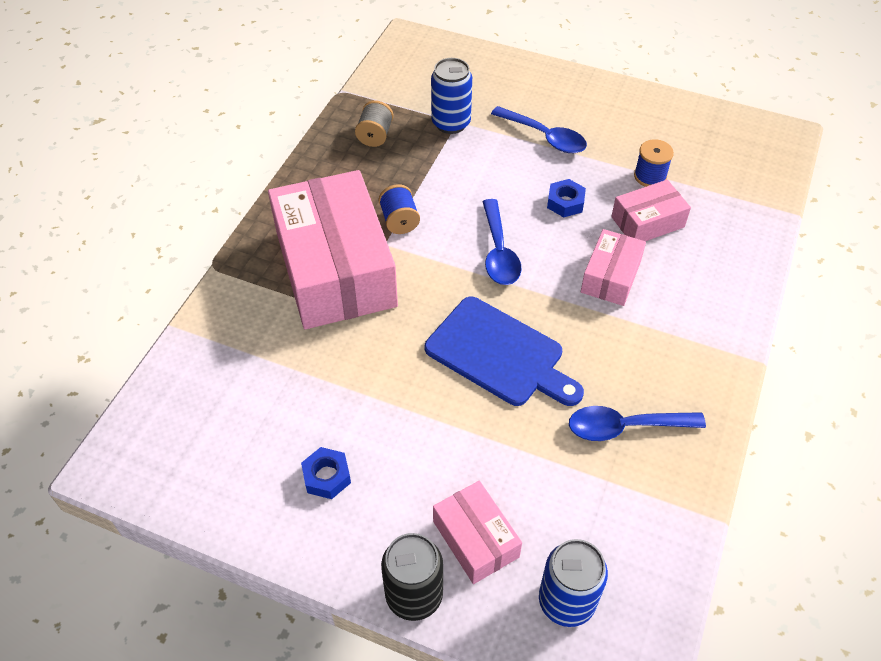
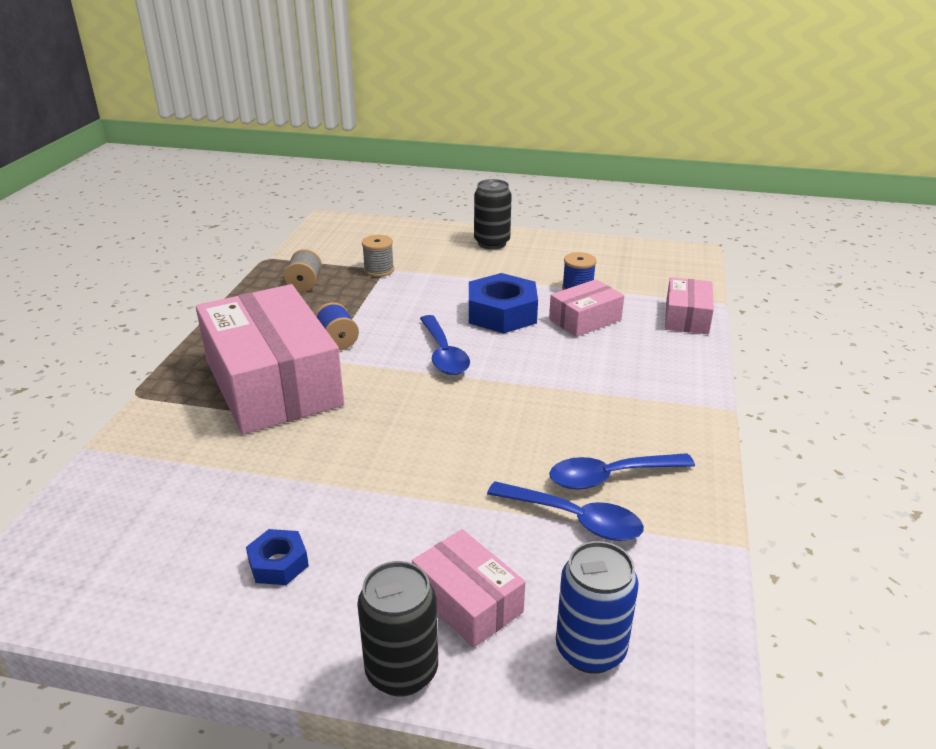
camera: 10 degrees left, 20 degrees down
blue cutting board [425,297,584,406] -> none
blue can [431,58,472,134] -> grey spool [362,235,394,277]
blue spoon [491,106,587,153] -> blue spoon moved to [487,481,644,541]
blue nut [547,179,586,217] -> blue nut [469,273,538,334], size x1.91
pink box [581,229,646,306] -> pink box moved to [665,277,714,334]
none -> black can [474,179,512,249]

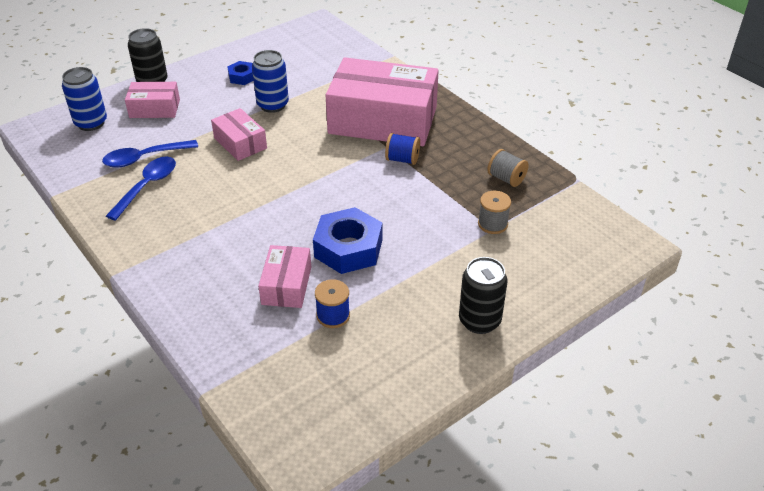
camera: 130 degrees right, 10 degrees up
blue spoon [420,315,470,375] -> none
pink box [665,277,714,334] -> pink box moved to [211,108,267,161]
none -> blue can [252,50,289,113]

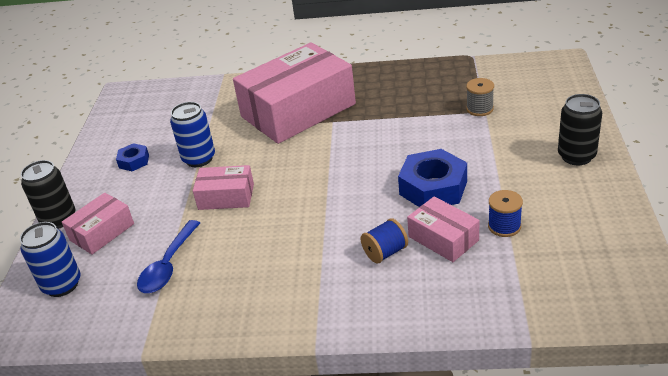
camera: 45 degrees left, 5 degrees down
blue spoon [106,156,176,221] -> none
blue spool [385,133,420,165] -> blue spool moved to [361,218,408,264]
grey spool [487,149,529,187] -> none

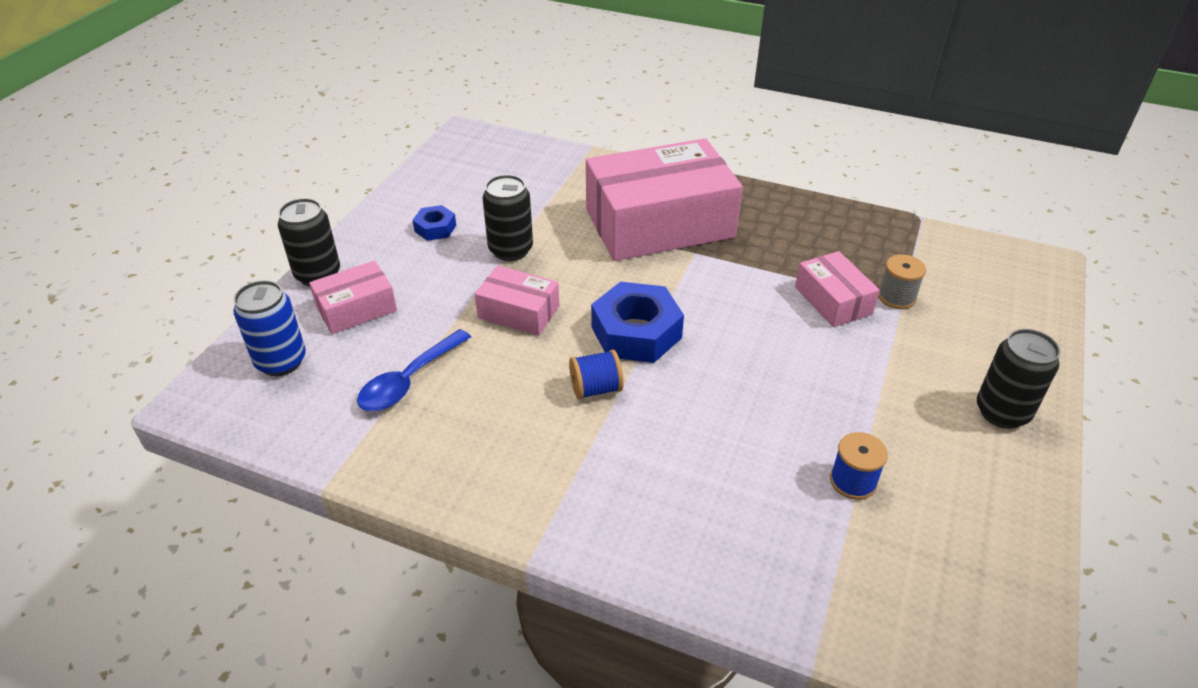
camera: 15 degrees right, 5 degrees up
blue can [170,102,215,167] -> black can [482,175,533,261]
blue spool [361,218,408,264] -> blue spool moved to [569,350,624,399]
blue nut [398,149,467,207] -> blue nut moved to [591,282,684,363]
pink box [407,196,479,262] -> pink box moved to [795,251,880,327]

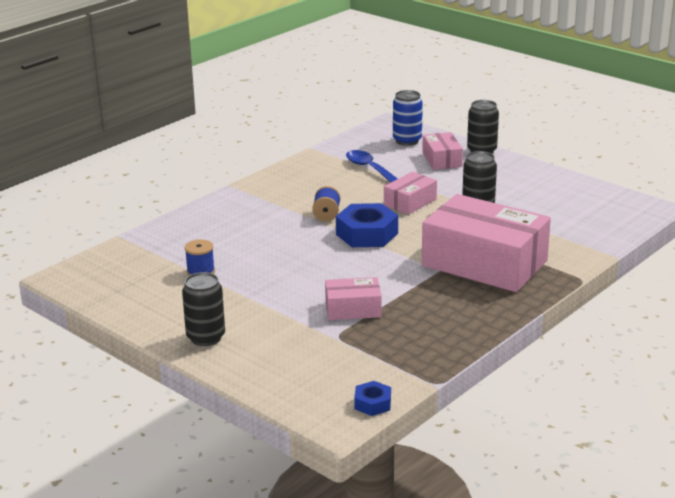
camera: 110 degrees right, 15 degrees down
blue nut [413,205,456,241] -> blue nut moved to [354,381,391,416]
pink box [586,138,743,261] -> pink box turned 60 degrees counterclockwise [422,194,551,292]
grey spool [878,254,926,309] -> none

